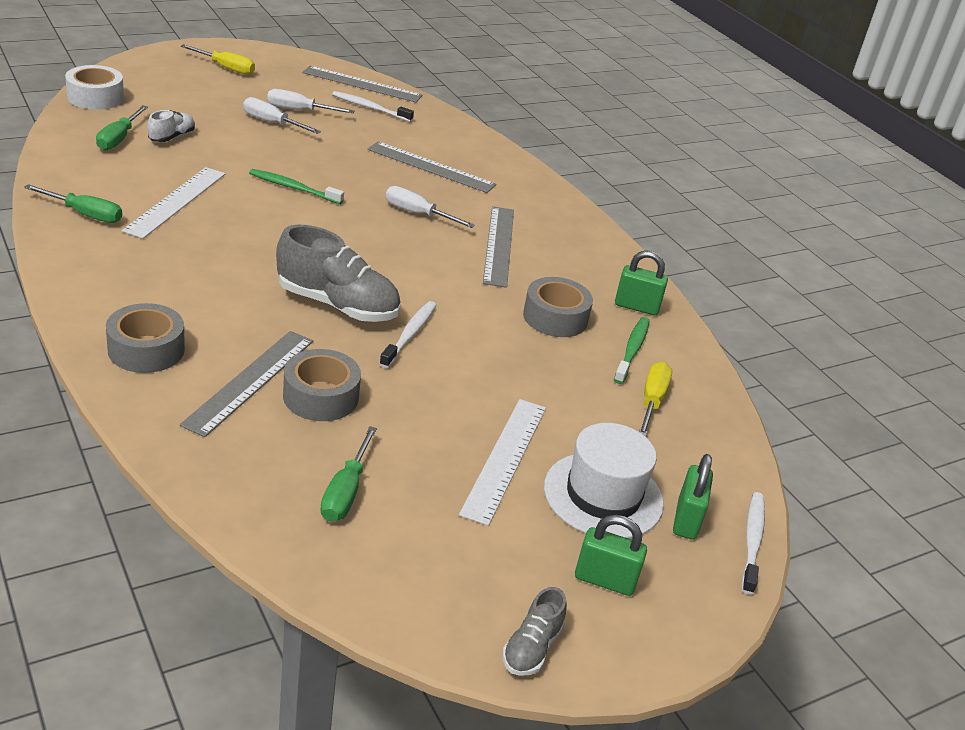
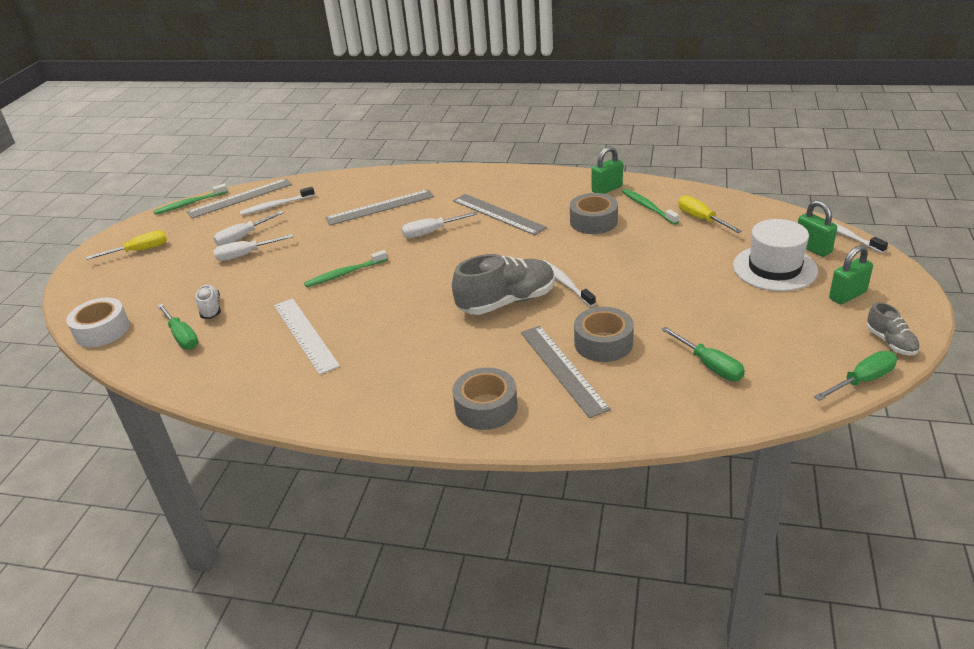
camera: 40 degrees left, 0 degrees up
green screwdriver [24,184,122,223] -> green screwdriver moved to [814,351,897,401]
white ruler [459,399,546,526] -> none
none -> green toothbrush [153,184,228,215]

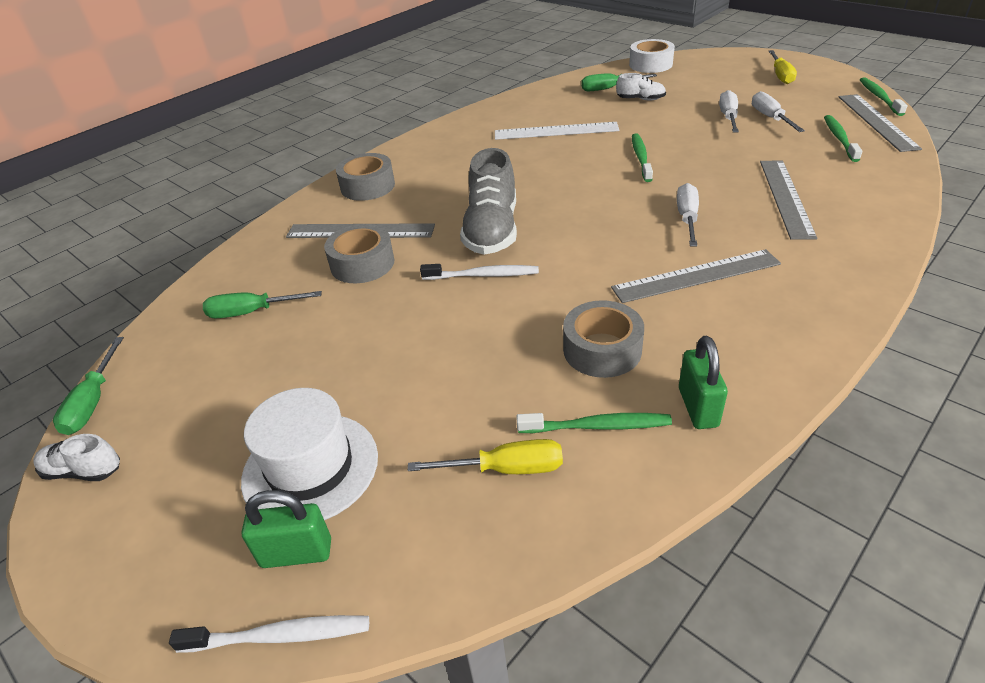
camera: 120 degrees right, 5 degrees up
white toothbrush [240,187,315,216] -> green toothbrush [824,115,862,162]
green padlock [829,245,873,304] -> none
grey shoe [866,302,920,355] -> white shoe [33,434,120,481]

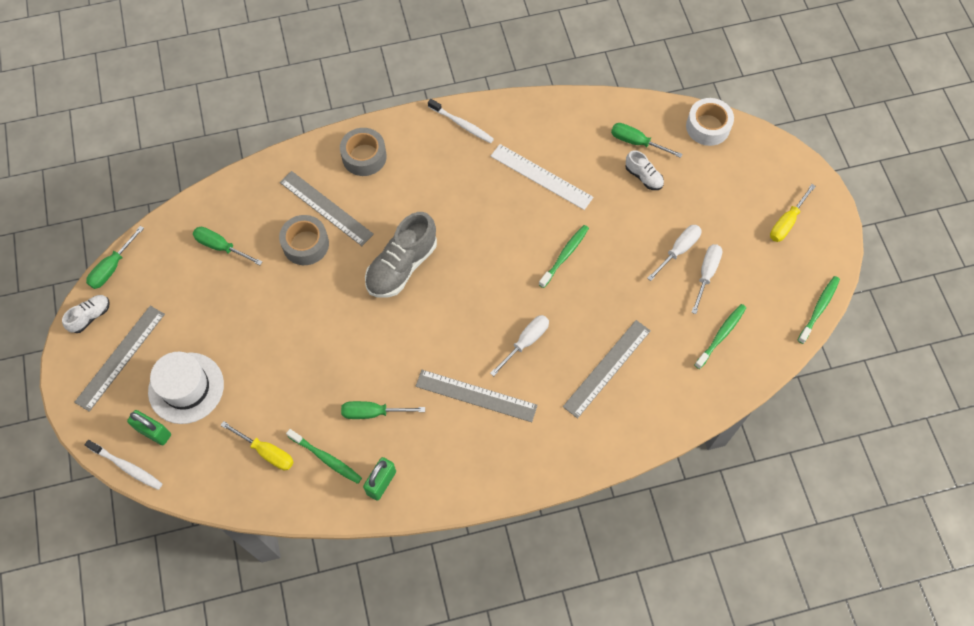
camera: 30 degrees right, 25 degrees up
white shoe [33,434,120,481] -> white shoe turned 90 degrees clockwise [62,295,110,333]
white toothbrush [420,264,539,280] -> white toothbrush moved to [428,99,494,143]
grey tape [563,300,644,378] -> green screwdriver [341,401,425,419]
grey ruler [839,94,922,152] -> grey ruler moved to [74,306,165,412]

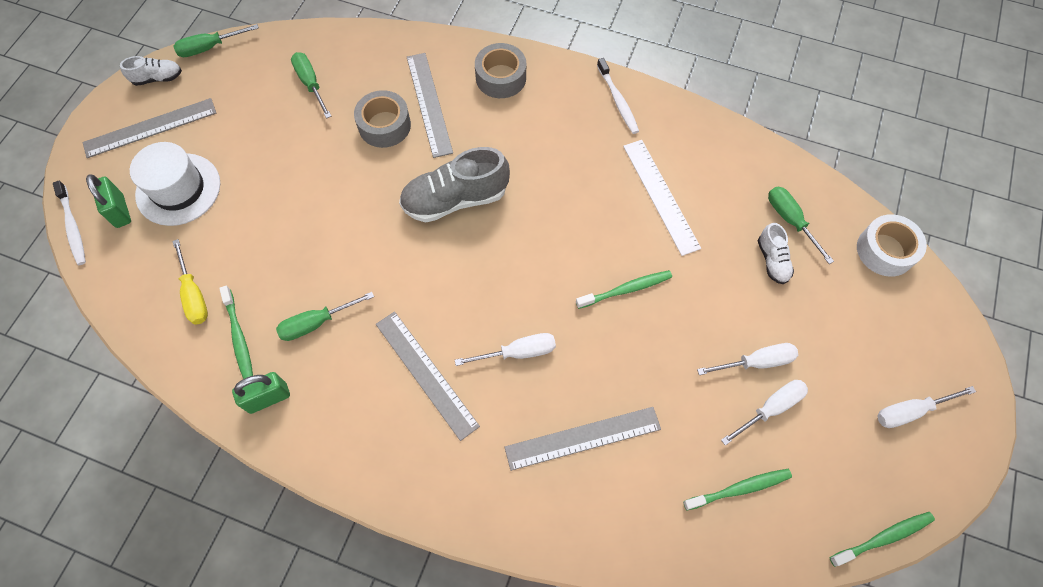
camera: 35 degrees right, 0 degrees up
green screwdriver [341,401,425,419] -> green screwdriver turned 60 degrees counterclockwise [276,292,374,341]
yellow screwdriver [770,184,816,242] -> white screwdriver [877,386,976,428]

